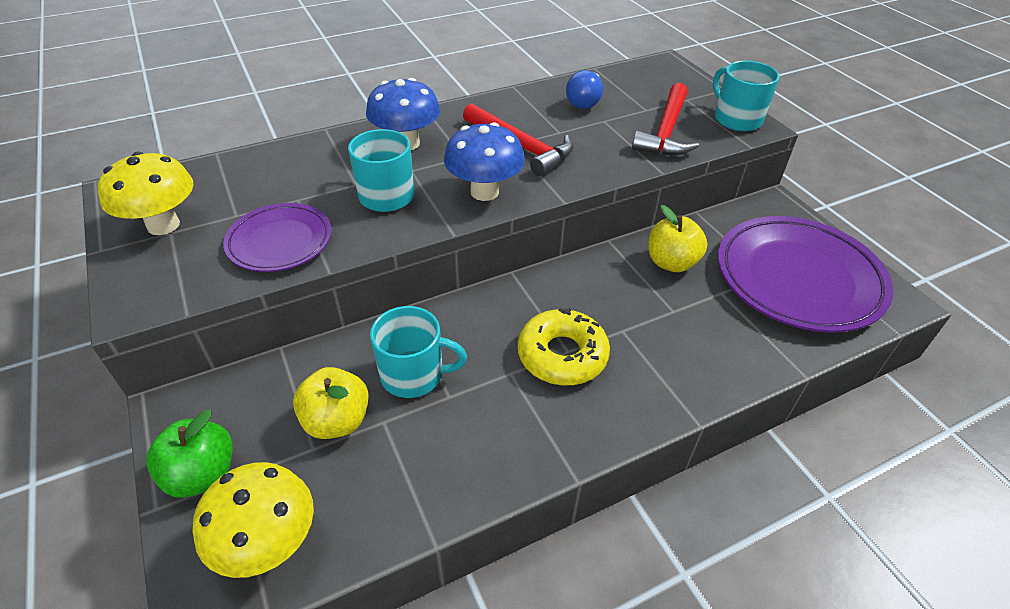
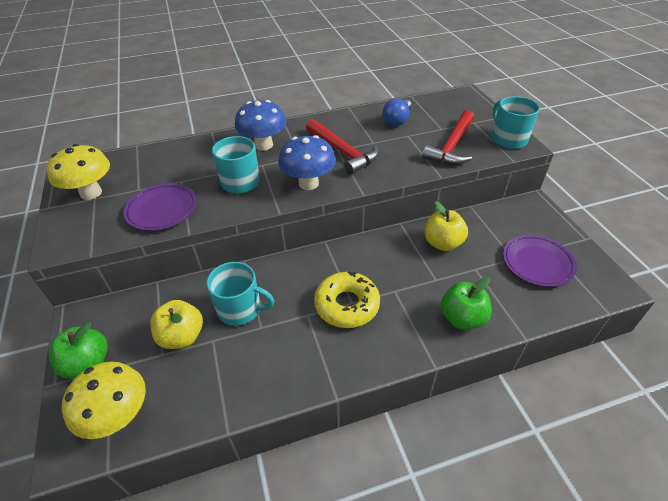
camera: 10 degrees right, 0 degrees up
purple plate [718,216,893,333] -> purple plate [503,235,577,287], size x0.56
none -> green apple [441,277,492,330]

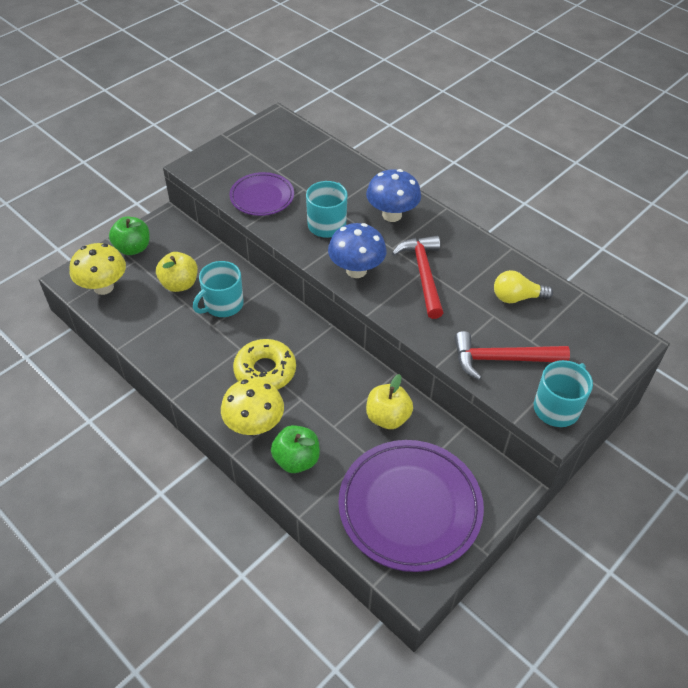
camera: 60 degrees right, 5 degrees up
yellow mushroom [46,144,110,200] -> yellow mushroom moved to [221,378,284,435]
turquoise mug [206,262,274,326] -> turquoise mug turned 60 degrees clockwise [193,261,244,317]
red hammer [306,119,379,175] -> red hammer turned 150 degrees clockwise [392,236,443,319]
blue light bulb [383,98,411,126] -> yellow light bulb [494,270,553,303]
purple plate [503,235,577,287] -> purple plate [338,440,484,572], size x1.78

